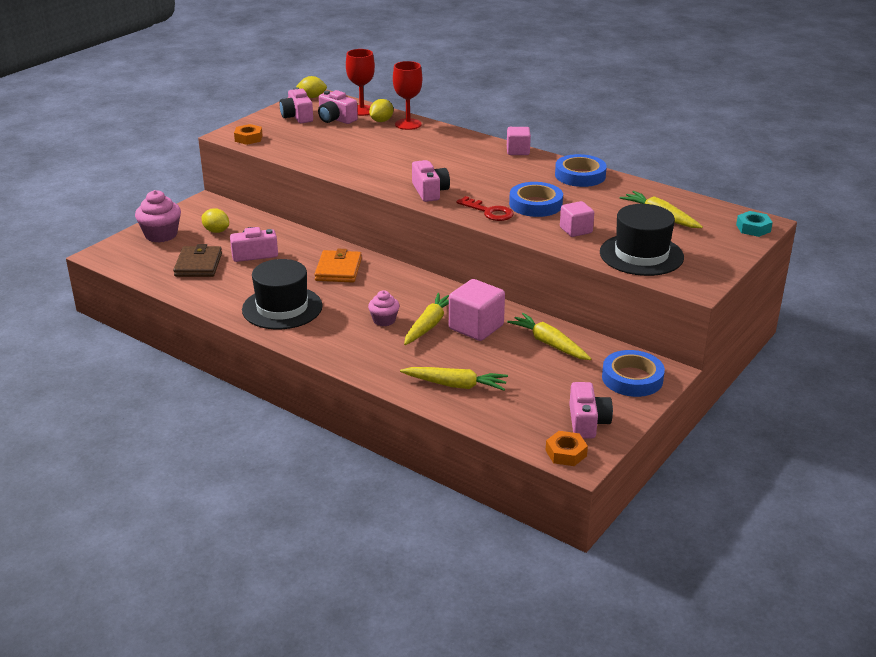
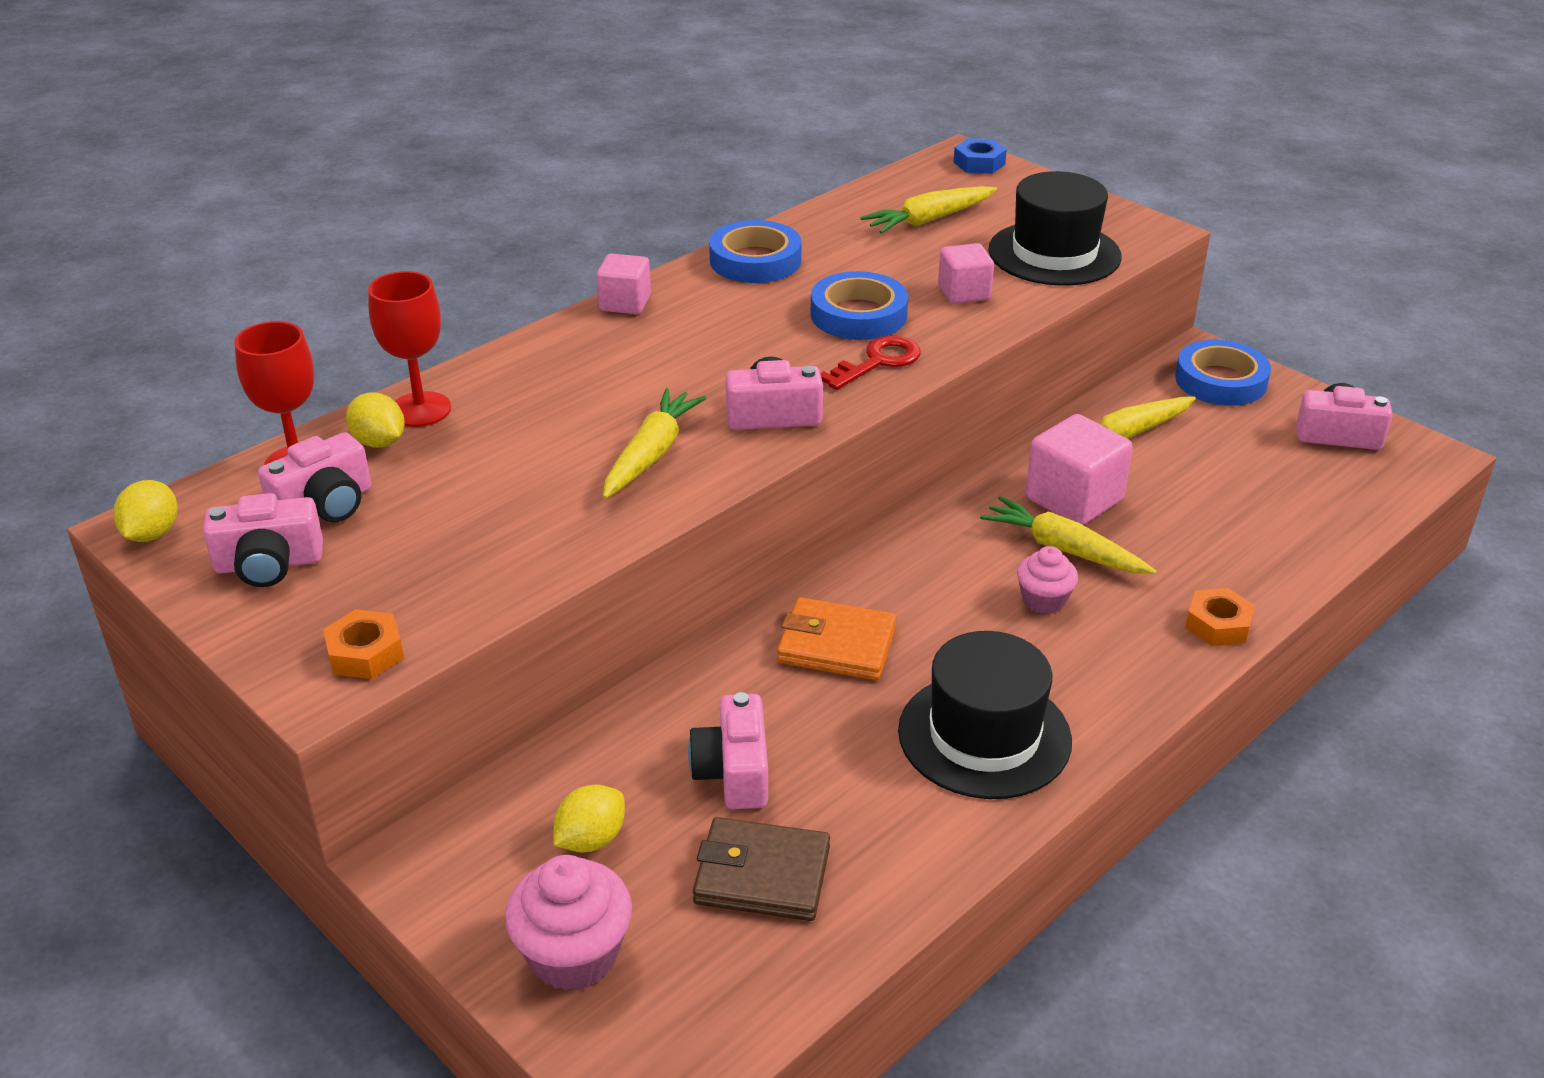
camera: 80 degrees left, 5 degrees up
yellow carrot [400,367,508,391] -> yellow carrot moved to [603,388,706,499]
orange nut [545,431,588,466] -> orange nut moved to [1185,588,1255,646]
turquoise nut [736,211,773,237] -> blue nut [953,138,1007,174]

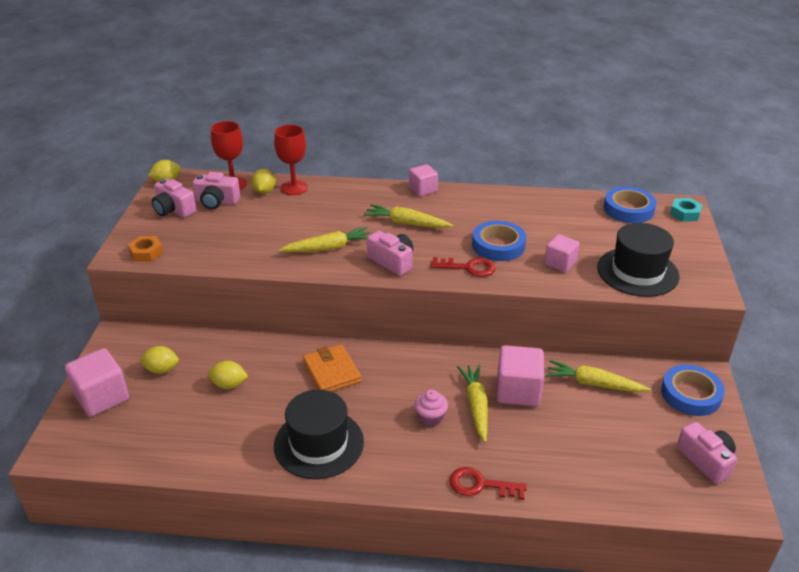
camera: 50 degrees right, 0 degrees up
pink cupcake [505,855,632,991] -> pink cube [65,348,129,417]
pink camera [688,692,768,809] -> yellow lemon [208,361,248,389]
brown wallet [693,817,830,921] -> none
blue tape [709,220,802,283] -> blue tape moved to [604,187,657,223]
yellow carrot [860,186,997,234] -> yellow carrot moved to [364,204,453,228]
blue nut [953,138,1007,174] -> turquoise nut [670,198,702,222]
orange nut [1185,588,1255,646] -> red key [450,467,527,500]

